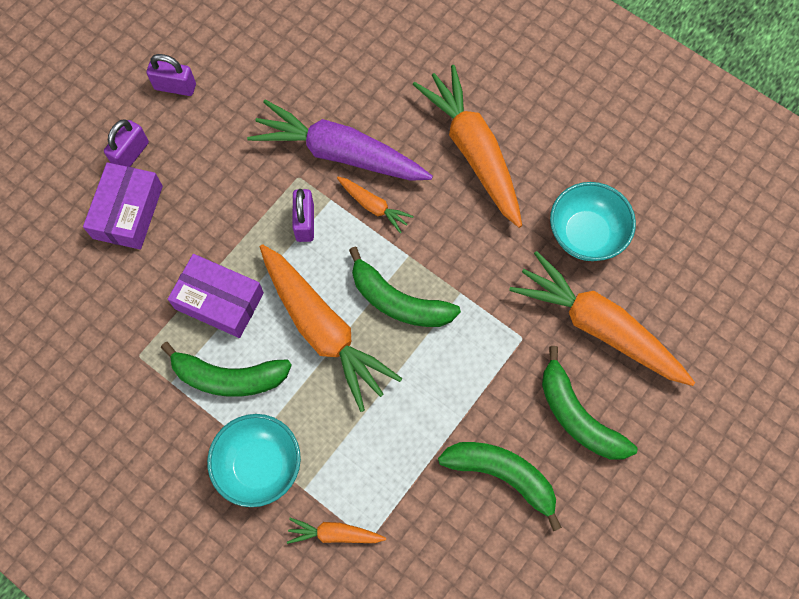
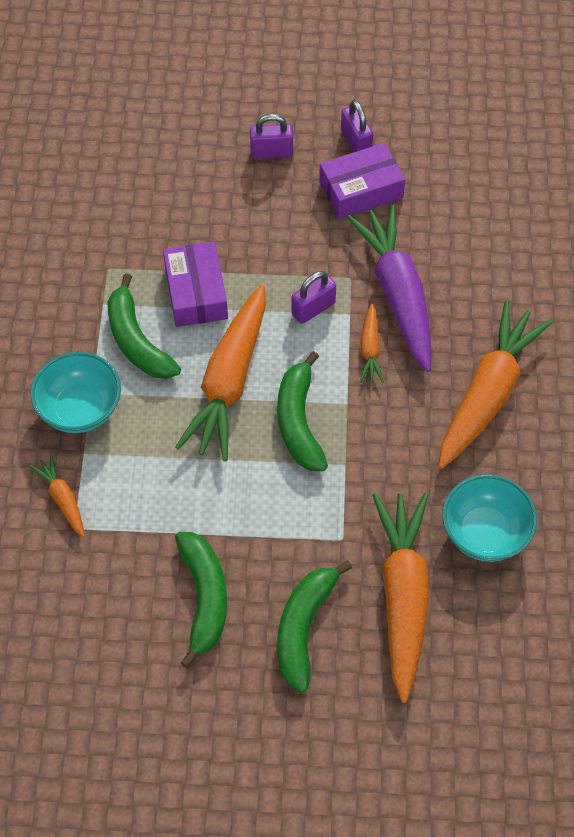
camera: 55 degrees right, 10 degrees down
purple box [83,162,163,250] -> purple box moved to [319,143,405,219]

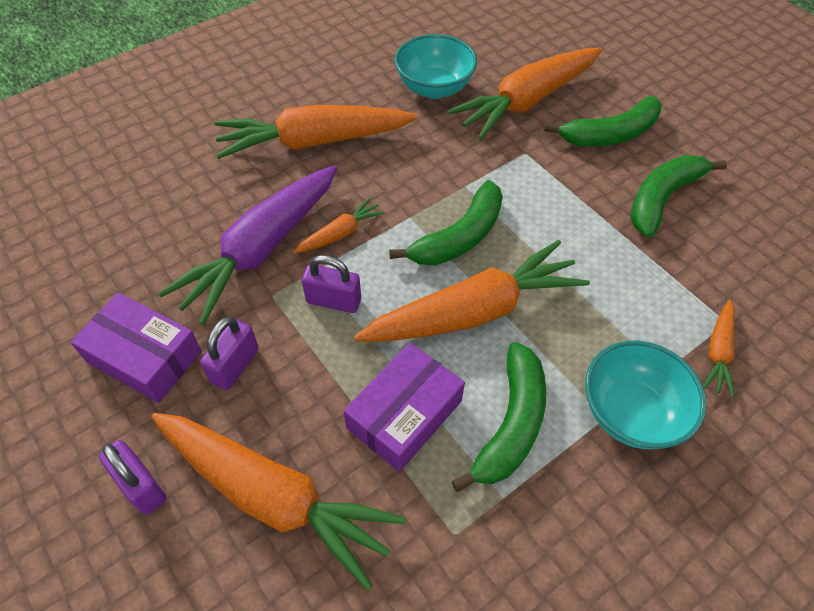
camera: 130 degrees left, 5 degrees down
purple padlock [341,100,373,152] -> purple padlock moved to [200,317,259,390]
none -> orange carrot [151,413,407,591]

